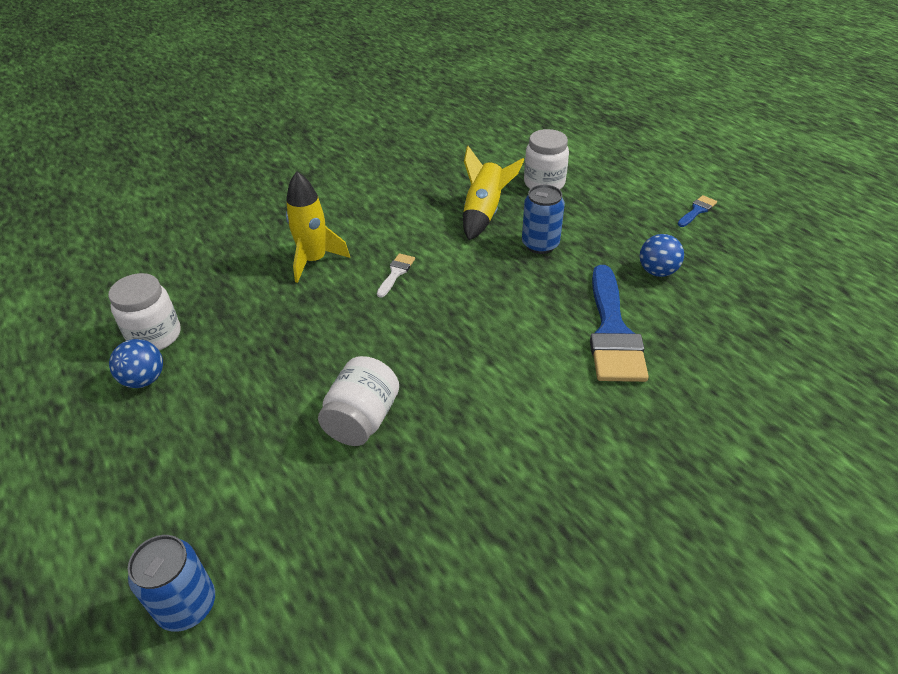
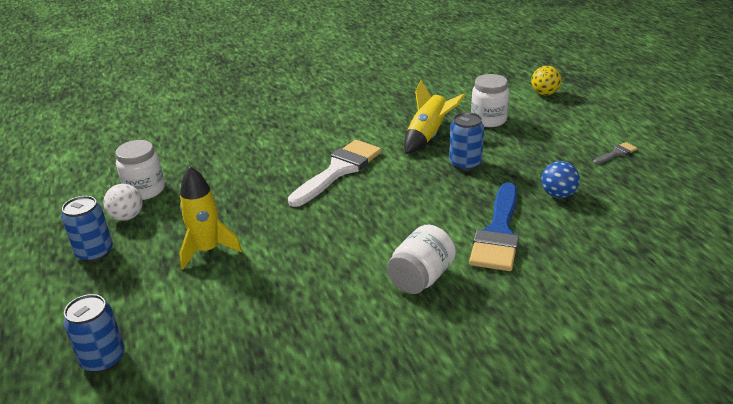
camera: 15 degrees right, 10 degrees down
blue ball [109,339,163,388] -> white ball [103,184,143,221]
yellow rocket [286,171,350,283] -> yellow rocket moved to [179,166,242,270]
white jar [318,356,399,446] -> white jar moved to [387,225,456,294]
white brush [377,253,415,298] -> white brush [288,140,382,207], size x2.29
blue brush [677,195,717,227] -> grey brush [593,142,637,165]
none -> blue can [62,196,113,262]
none -> yellow ball [531,66,562,95]

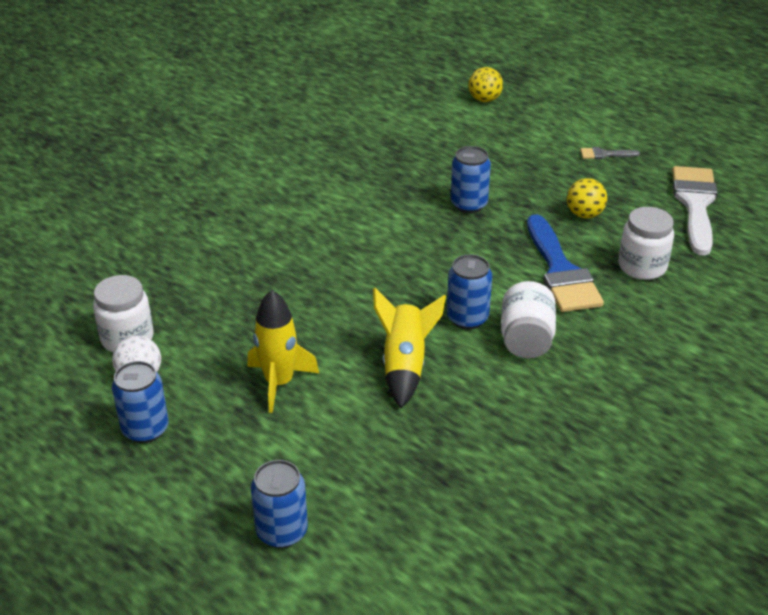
camera: 30 degrees left, 5 degrees up
white brush [288,140,382,207] -> white brush moved to [672,166,718,255]
yellow rocket [404,80,465,154] -> yellow rocket moved to [373,288,446,408]
white jar [471,74,509,127] -> white jar moved to [618,207,674,280]
blue ball [541,161,580,198] -> yellow ball [567,178,607,219]
grey brush [593,142,637,165] -> grey brush turned 120 degrees counterclockwise [580,147,640,159]
none -> blue can [447,254,492,329]

